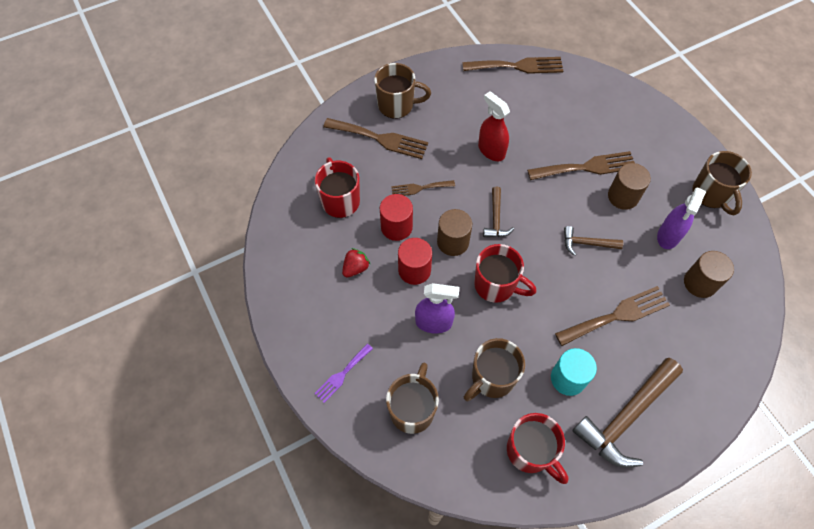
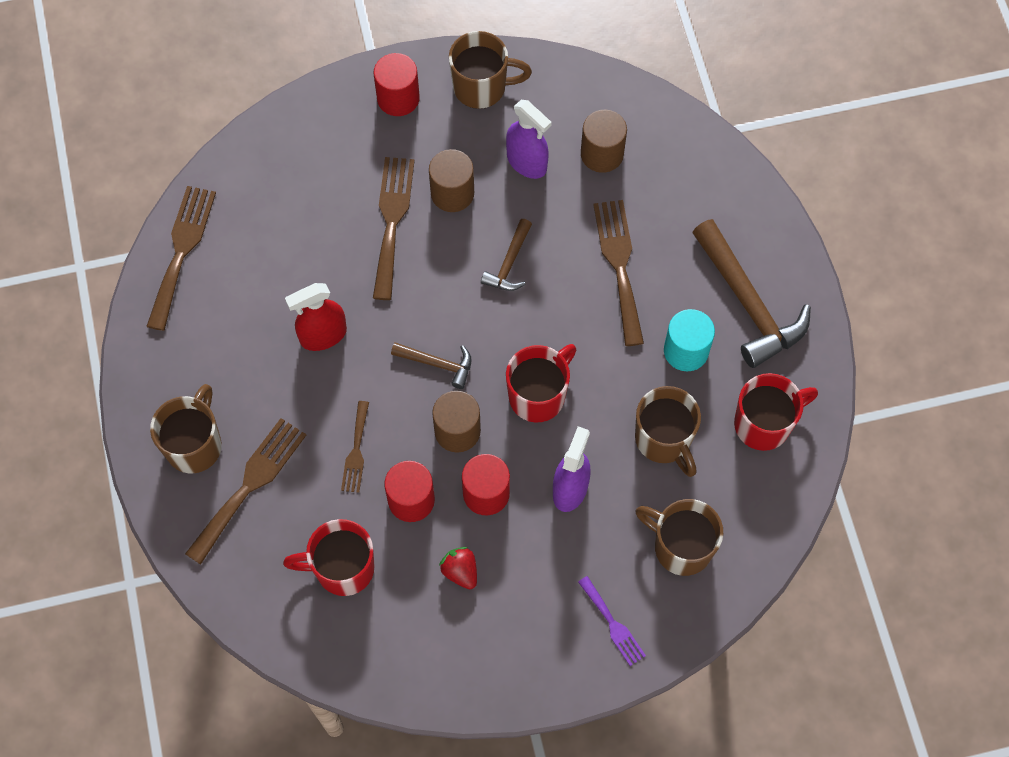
camera: 75 degrees left, 5 degrees up
none -> red cylinder [374,53,420,116]

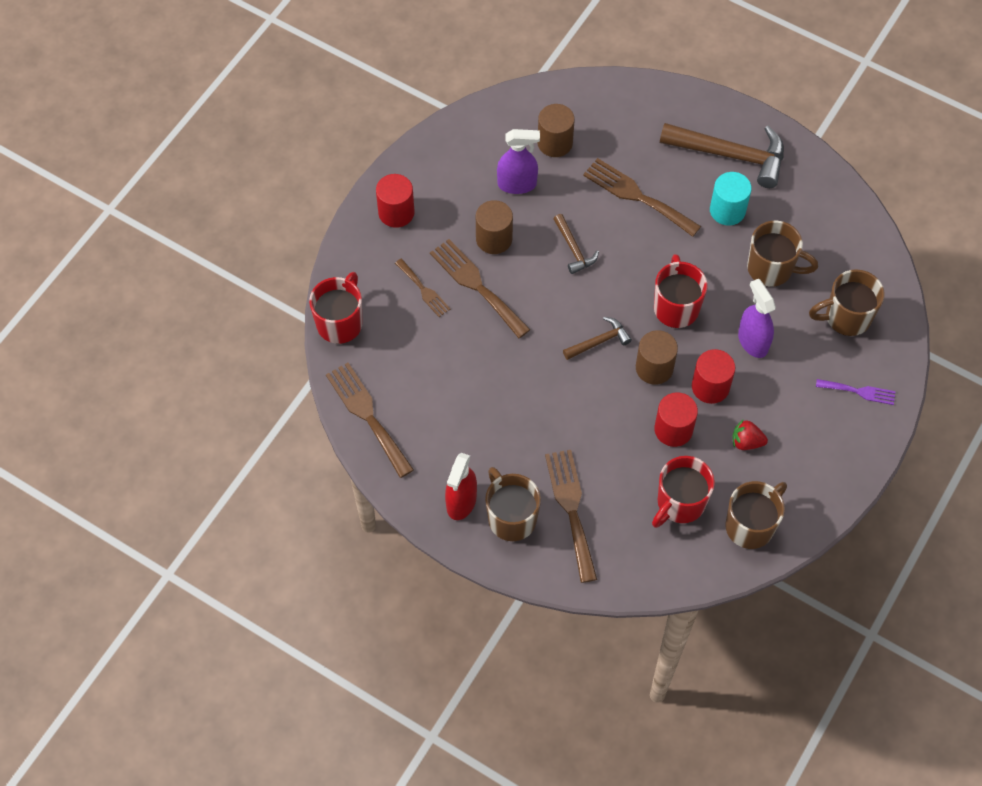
camera: 45 degrees left, 5 degrees down
red spray bottle [285,283,347,351] -> red spray bottle moved to [445,453,477,520]
brown fork [341,401,369,493] -> brown fork moved to [395,259,451,317]
brown mug [449,31,532,109] -> brown mug moved to [725,481,787,549]
red mug [734,373,818,451] -> red mug moved to [309,272,362,344]

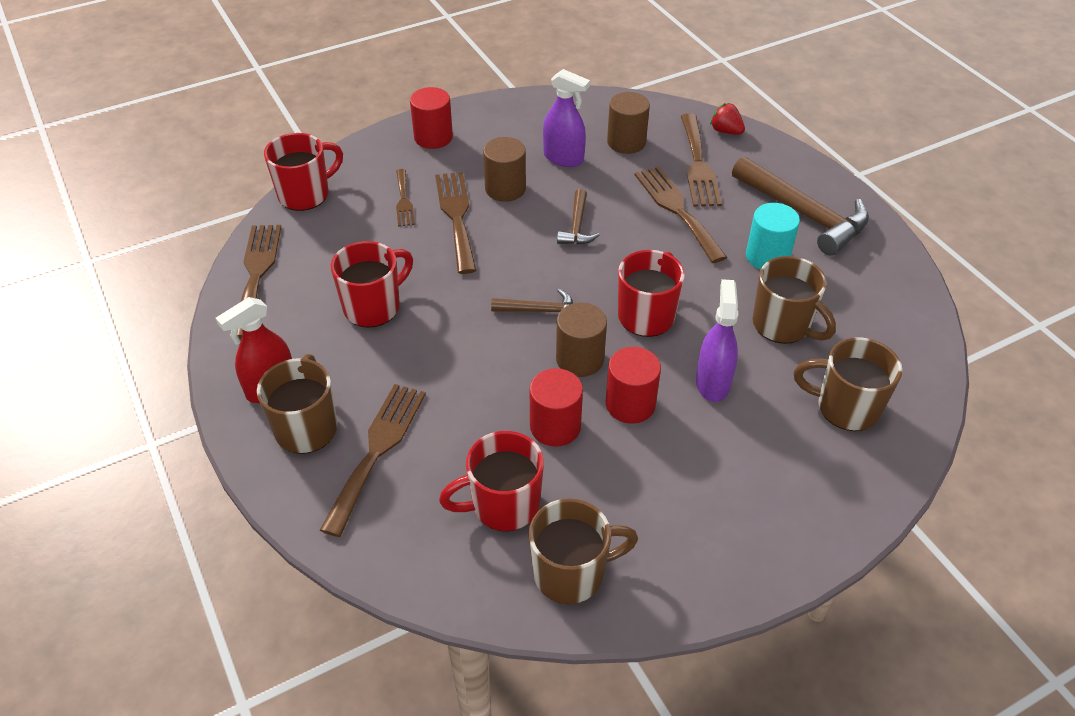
camera: 30 degrees right, 15 degrees down
red strawberry [732,420,768,450] -> red strawberry moved to [710,103,745,135]
purple fork [816,379,895,405] -> none
none -> red mug [331,241,413,328]
none -> brown fork [681,114,722,207]

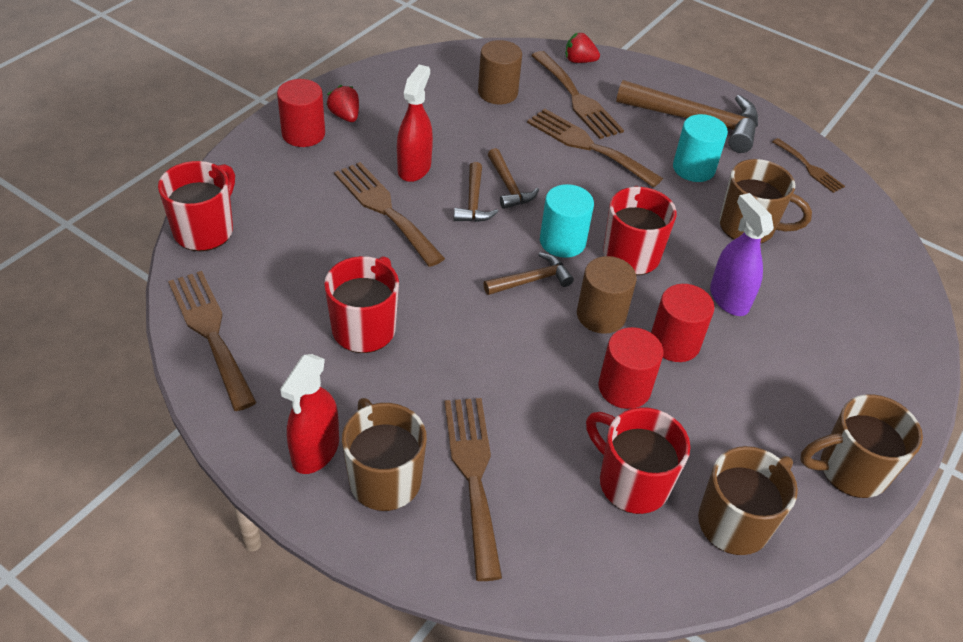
camera: 30 degrees left, 0 degrees up
brown fork [396,169,415,227] -> brown fork moved to [772,138,845,193]
red mug [439,431,544,531] -> red mug turned 90 degrees clockwise [586,407,690,514]
brown cylinder [483,137,526,202] -> red spray bottle [397,65,433,182]
purple spray bottle [543,69,590,167] -> none
brown mug [794,337,902,431] -> brown mug moved to [800,394,923,498]
none -> red strawberry [327,85,359,122]
none -> brown hammer [454,162,498,222]
none -> turquoise cylinder [540,184,594,258]

